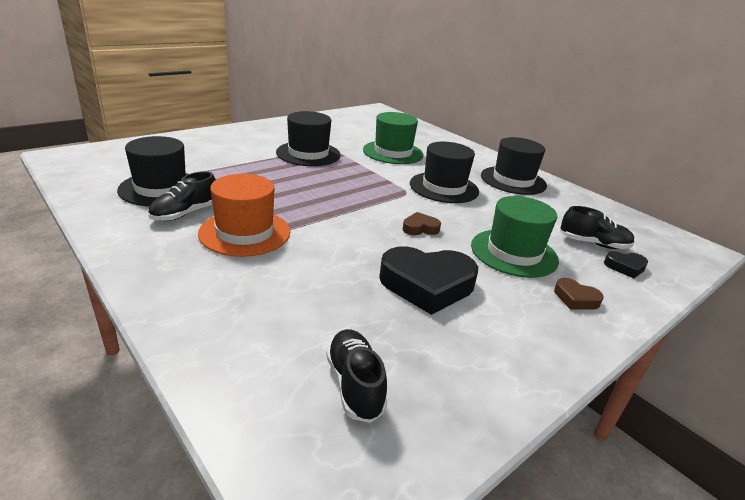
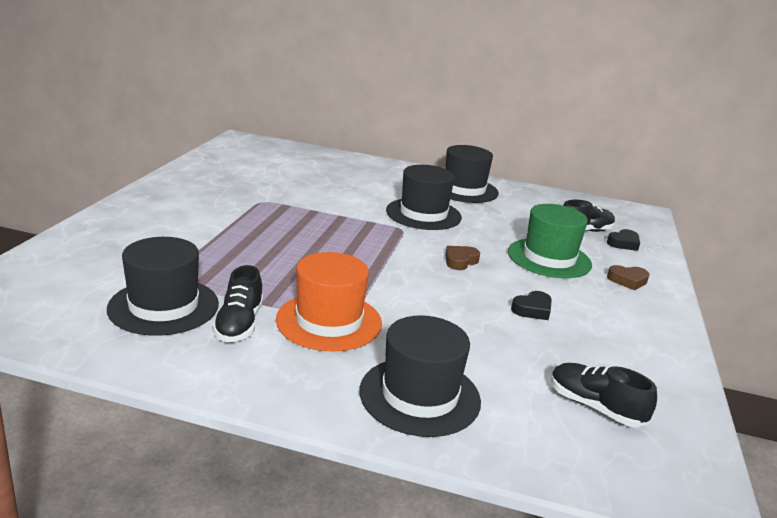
camera: 35 degrees left, 5 degrees down
black hat [276,111,341,166] -> black hat moved to [359,315,481,437]
green hat [363,112,424,164] -> none
black heart [379,246,478,315] -> black heart [511,291,552,320], size x0.47

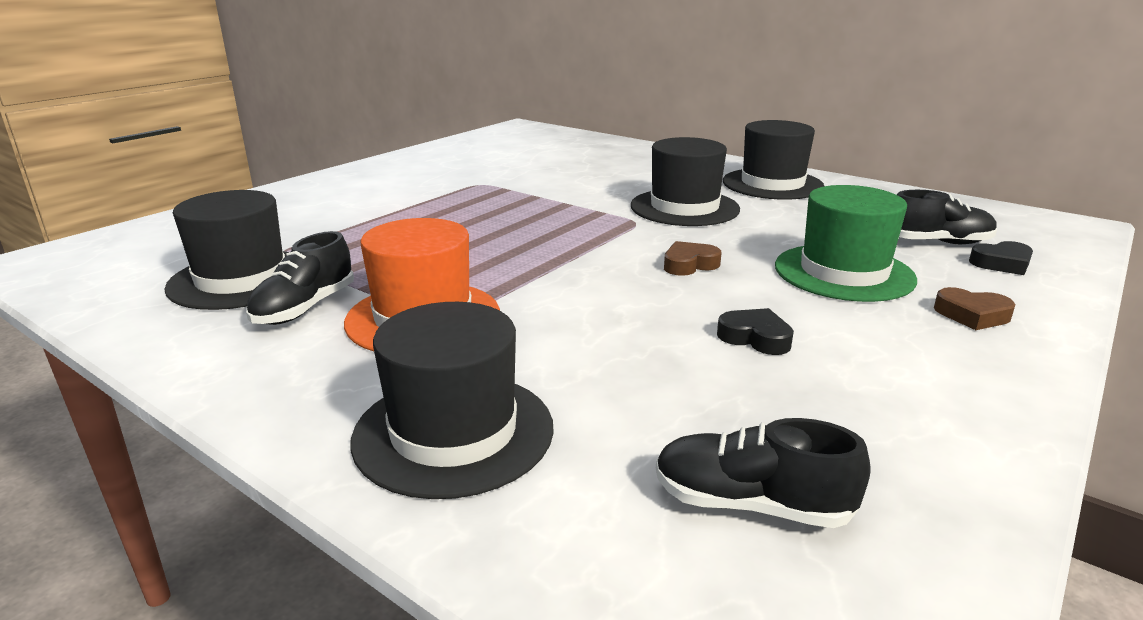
camera: 25 degrees right, 0 degrees up
black heart [511,291,552,320] -> black heart turned 135 degrees counterclockwise [717,308,794,355]
black shoe [551,363,657,427] -> black shoe turned 45 degrees counterclockwise [656,418,870,528]

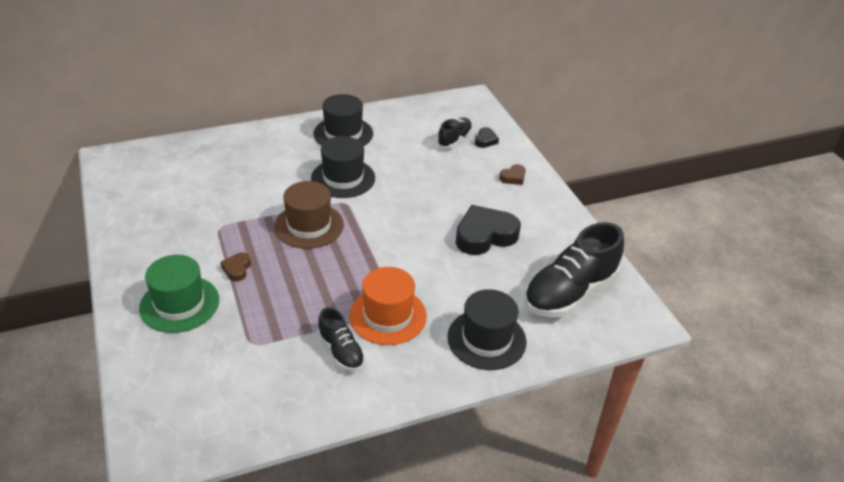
camera: 60 degrees left, 15 degrees up
black hat [164,190,289,310] -> none
black shoe [656,418,870,528] -> black shoe [524,222,624,317], size x1.92
brown heart [664,241,721,276] -> brown heart moved to [220,252,251,282]
black heart [717,308,794,355] -> black heart [456,205,521,255], size x2.11
green hat [775,185,917,302] -> green hat moved to [139,255,219,333]
none -> brown hat [274,181,344,249]

